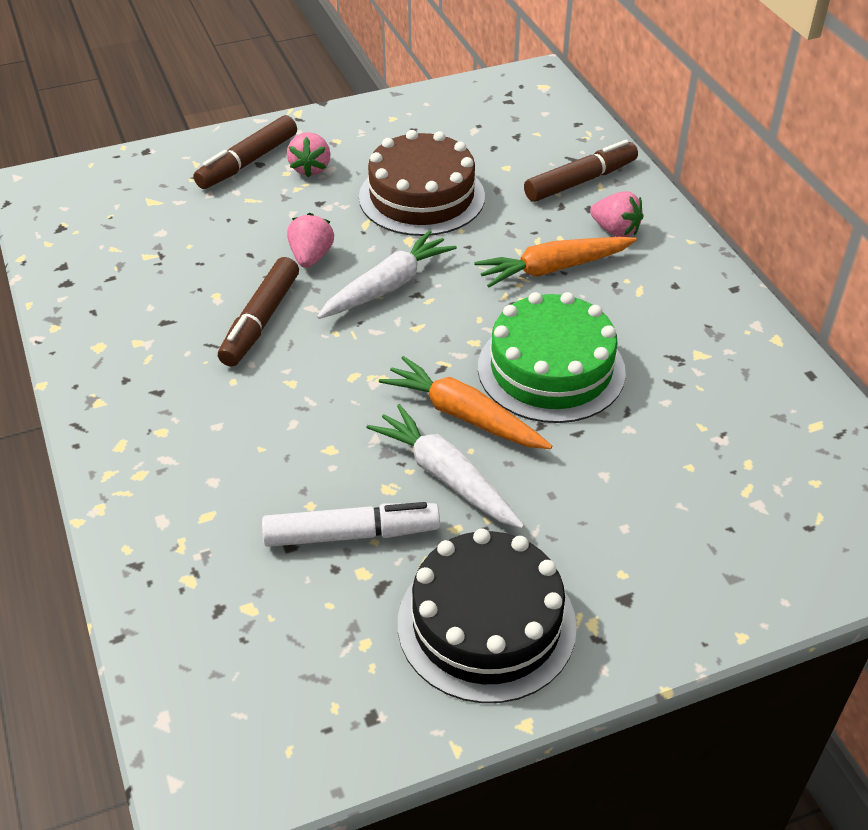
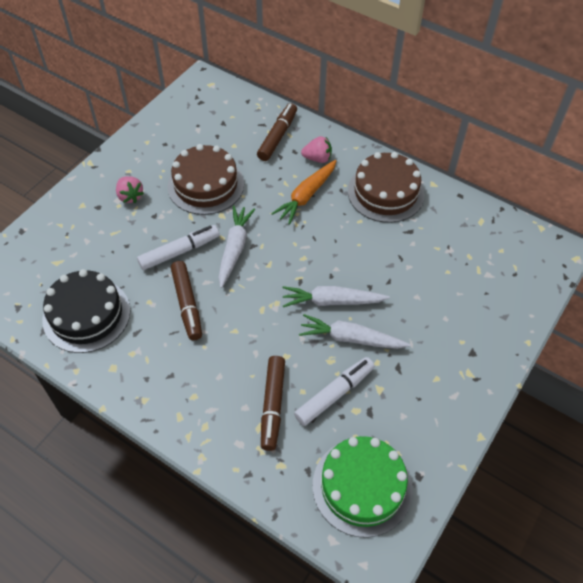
camera: 35 degrees left, 10 degrees up
brown marker [194,115,297,189] -> brown marker moved to [261,356,285,451]
pink strawberry [287,213,334,268] -> white marker [137,225,220,270]
orange carrot [379,356,552,449] -> white carrot [283,286,390,307]
black cake [398,528,577,703] -> black cake moved to [42,269,130,353]
green cake [478,292,626,423] -> green cake moved to [313,436,412,538]
none -> brown cake [348,152,425,223]

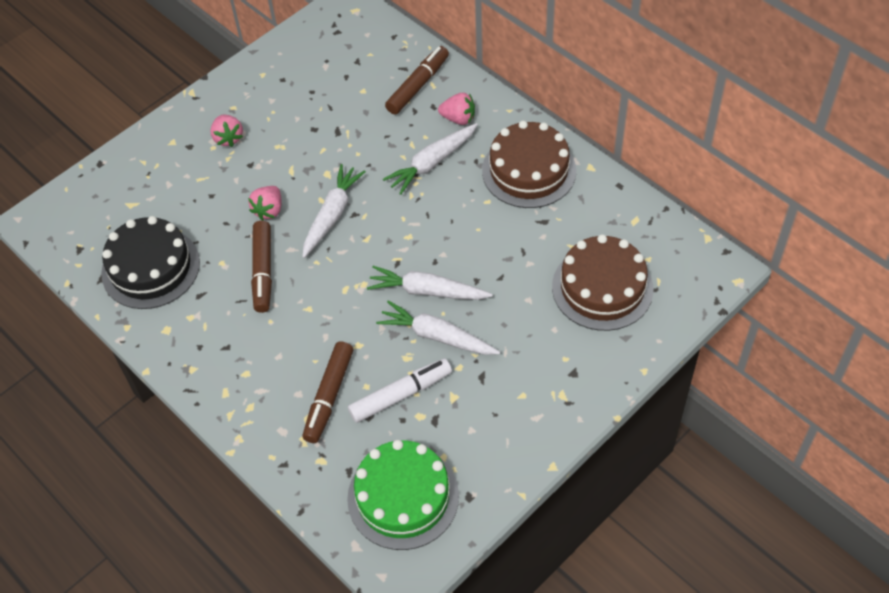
camera: 15 degrees right, 0 degrees up
white marker [137,225,220,270] -> pink strawberry [248,186,282,221]
brown cake [168,144,244,215] -> brown cake moved to [552,234,654,331]
orange carrot [271,160,336,225] -> white carrot [383,123,478,195]

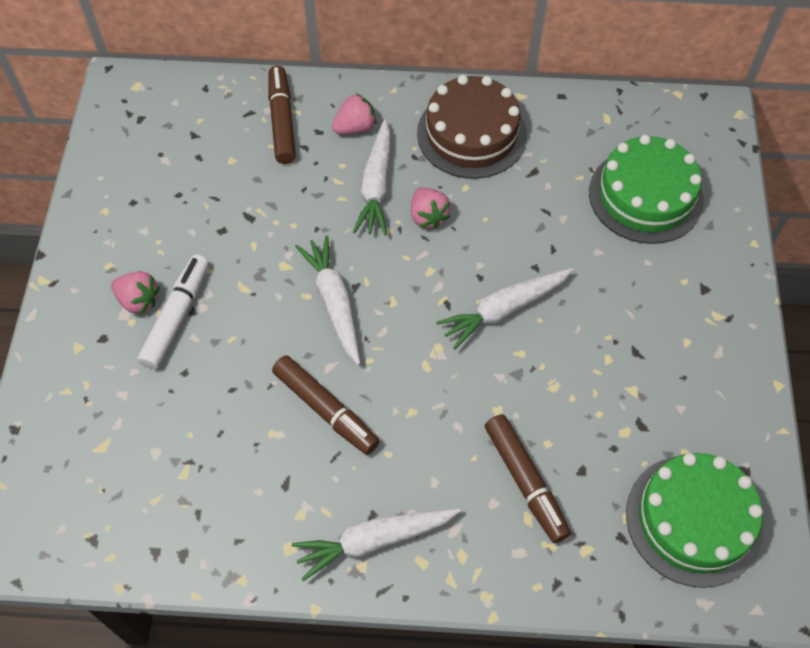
camera: 45 degrees left, 5 degrees up
black cake [101,216,200,309] -> none
pink strawberry [248,186,282,221] -> pink strawberry moved to [411,187,451,229]
white marker [348,359,452,423] -> white marker moved to [137,254,209,369]
white carrot [376,300,500,355] -> white carrot moved to [292,508,461,581]
brown cake [552,234,654,331] -> green cake [589,135,704,244]

